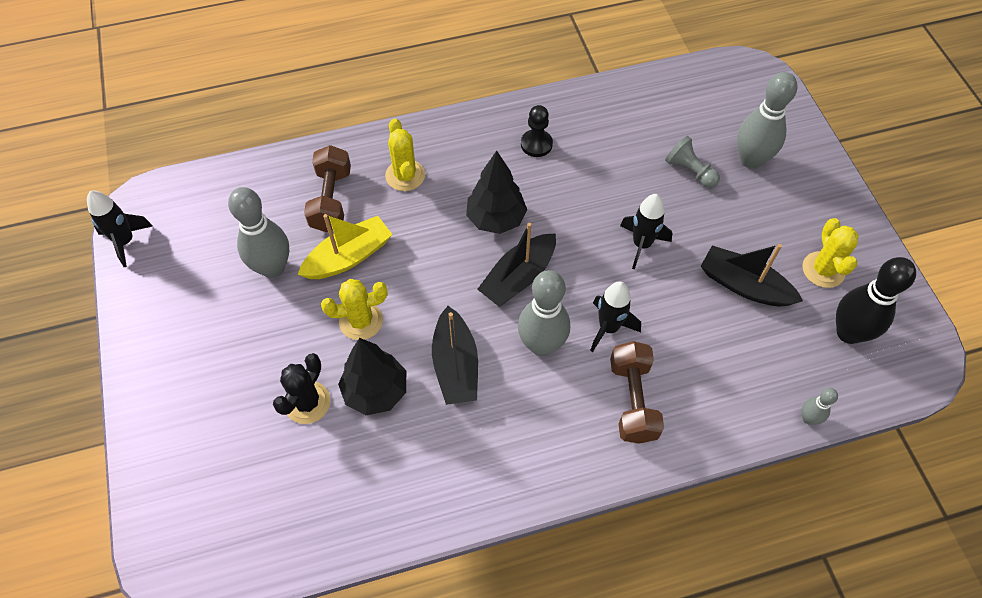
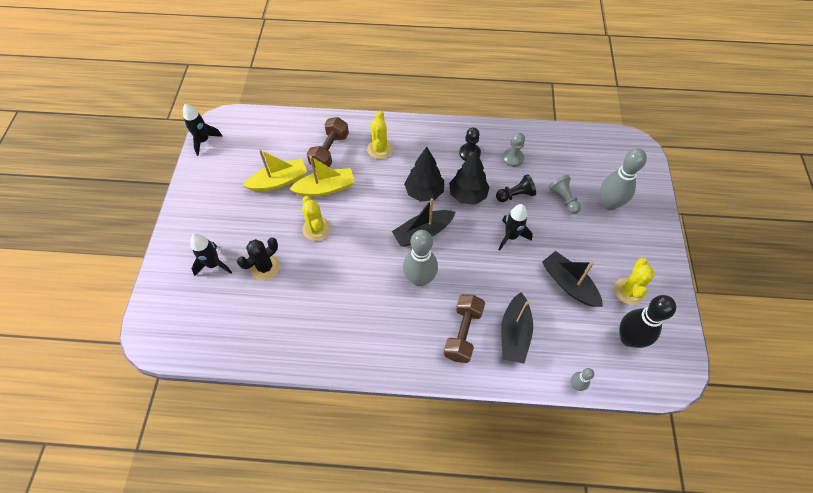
camera: 20 degrees right, 0 degrees up
grey bowling pin [228,187,289,278] -> yellow boat [243,149,307,192]
yellow cactus [321,279,387,340] -> yellow cactus turned 60 degrees clockwise [302,196,331,241]
black tree [338,338,406,415] -> black tree moved to [449,150,490,205]
black boat [432,306,478,405] -> black boat moved to [501,292,533,364]
black rocket [590,281,641,352] -> black rocket moved to [190,234,232,276]
none -> black pawn [496,174,536,202]
none -> grey pawn [502,132,525,167]

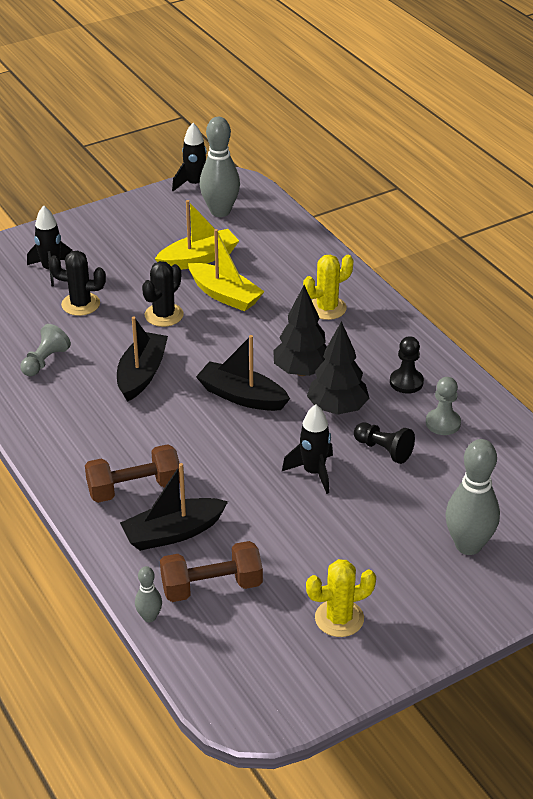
camera: 55 degrees right, 20 degrees down
yellow boat [243,149,307,192] -> yellow boat turned 60 degrees counterclockwise [155,200,239,270]
yellow cactus [302,196,331,241] -> black cactus [142,261,184,327]
brown dumbbell [307,117,349,167] -> brown dumbbell moved to [160,541,263,602]
grey bowling pin [403,230,438,287] -> grey bowling pin moved to [200,117,240,217]
black boat [542,251,603,307] -> black boat moved to [117,316,168,402]
grey pawn [549,175,581,214] -> grey pawn moved to [20,324,71,376]
black bowling pin [620,295,676,348] -> none

